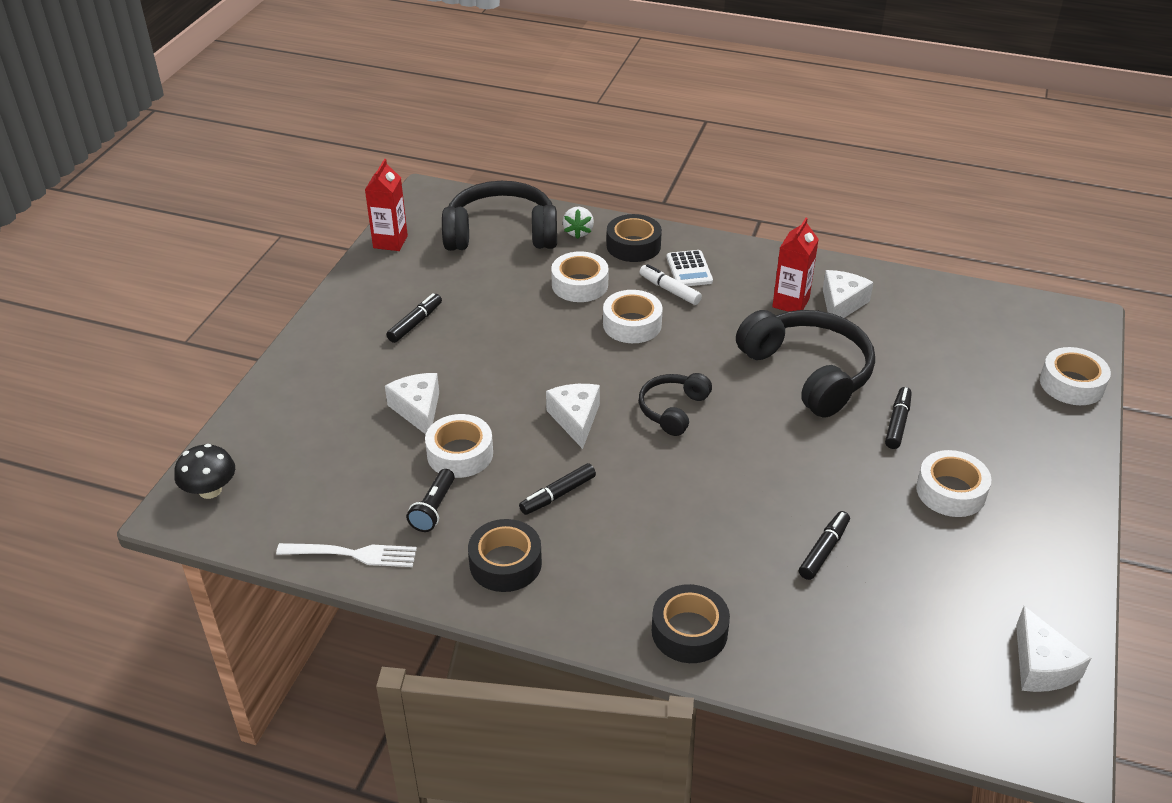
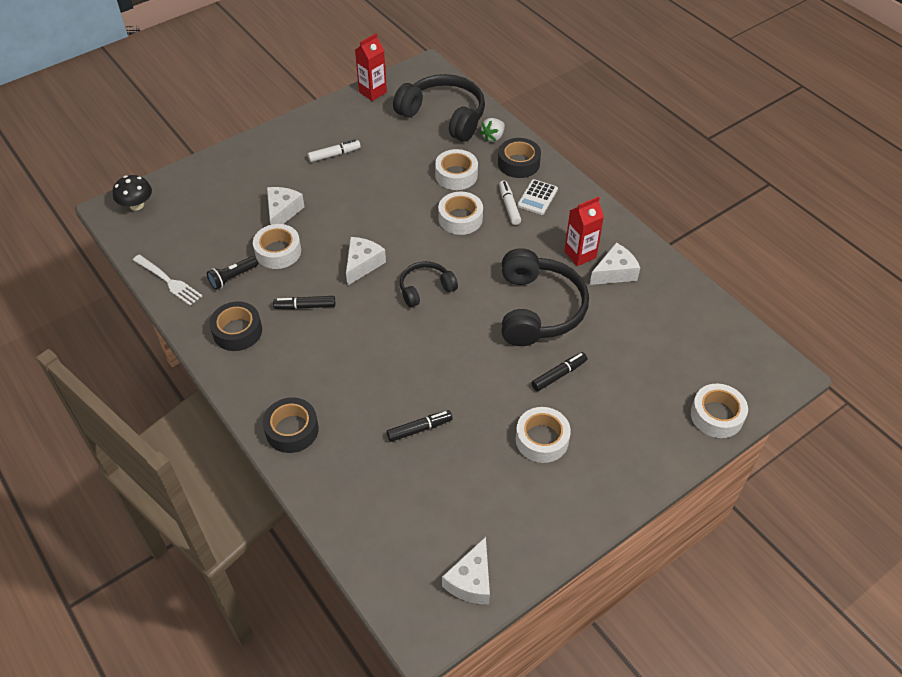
camera: 35 degrees right, 10 degrees up
black marker [387,293,442,343] -> white marker [308,139,361,162]

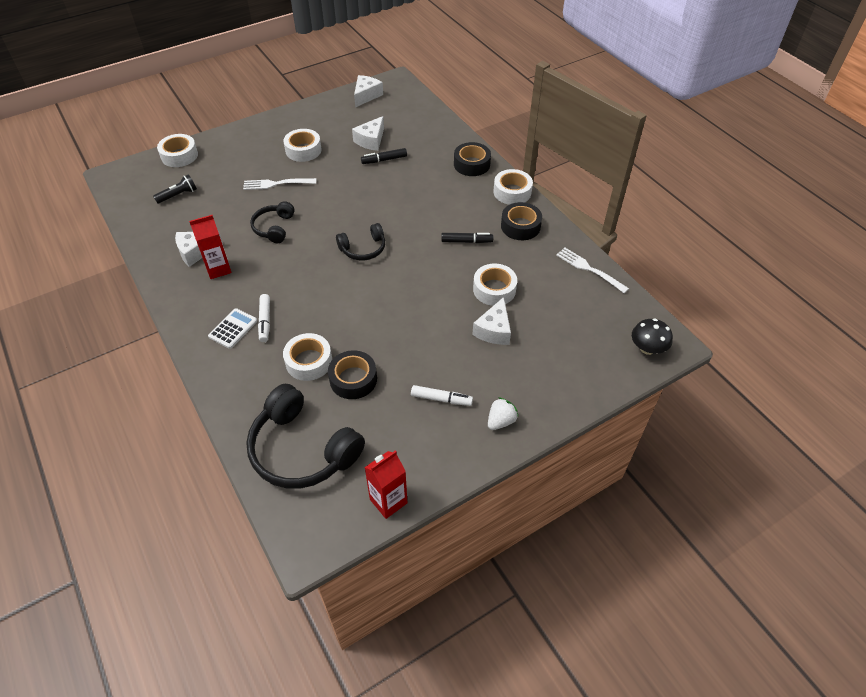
camera: 175 degrees left, 0 degrees up
black flashlight [207,256,258,290] -> black flashlight moved to [153,174,197,204]
white marker [308,139,361,162] -> white marker turned 150 degrees counterclockwise [411,385,473,406]
white cheese [346,237,386,286] -> white cheese moved to [352,116,384,151]
white tape [438,192,483,235] -> white tape moved to [494,169,533,205]
white strawberry [480,118,505,142] -> white strawberry moved to [488,397,519,430]
black tape [498,138,541,178] -> black tape moved to [328,350,377,399]
black headphones [502,248,589,346] -> black headphones [250,201,295,243], size x0.55
black marker [532,352,587,391] -> white fork [243,178,316,190]

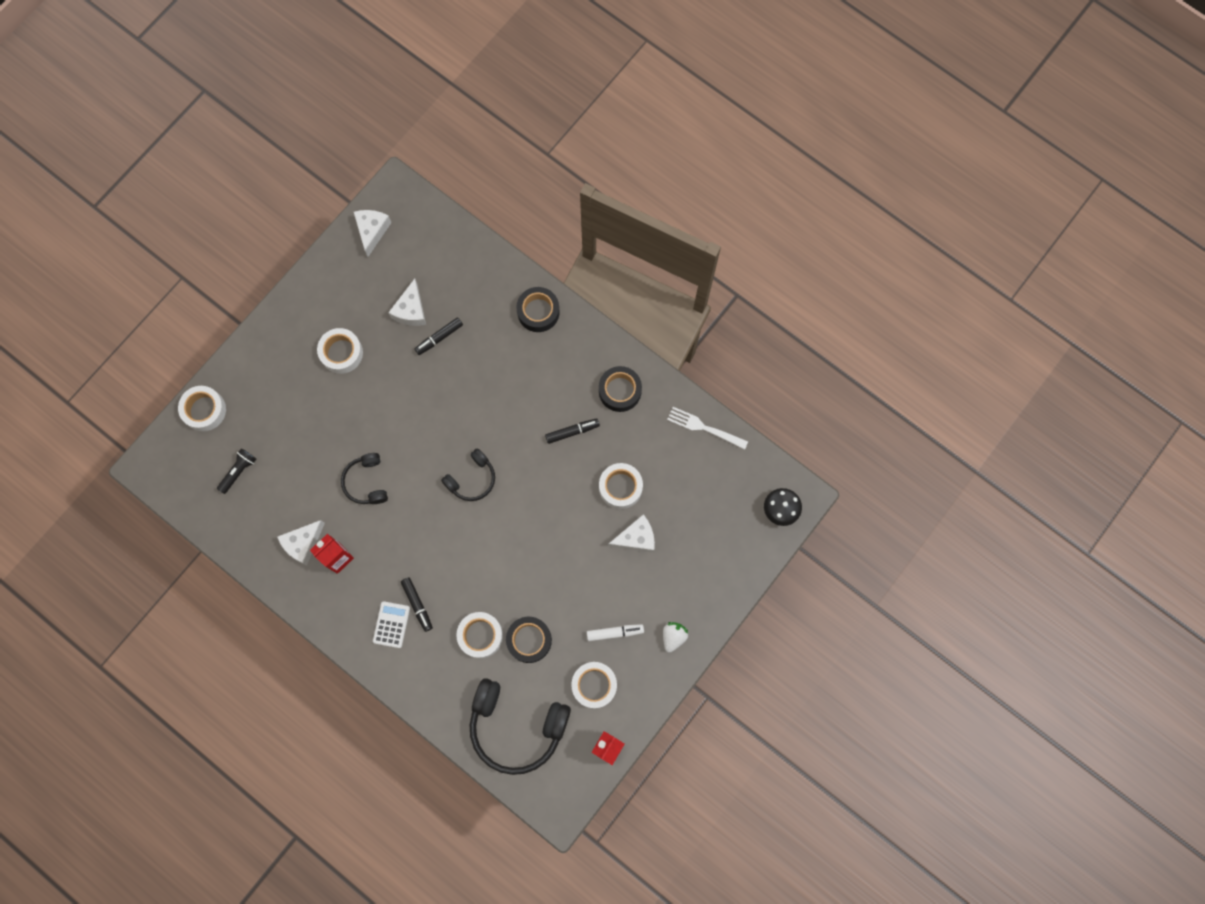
camera: 20 degrees left, 25 degrees up
white fork [243,178,316,190] -> none
white marker [258,294,270,342] -> black marker [401,578,433,632]
white cheese [472,297,511,345] -> white cheese turned 105 degrees counterclockwise [608,514,655,553]
white tape [494,169,533,205] -> white tape moved to [571,662,617,709]

